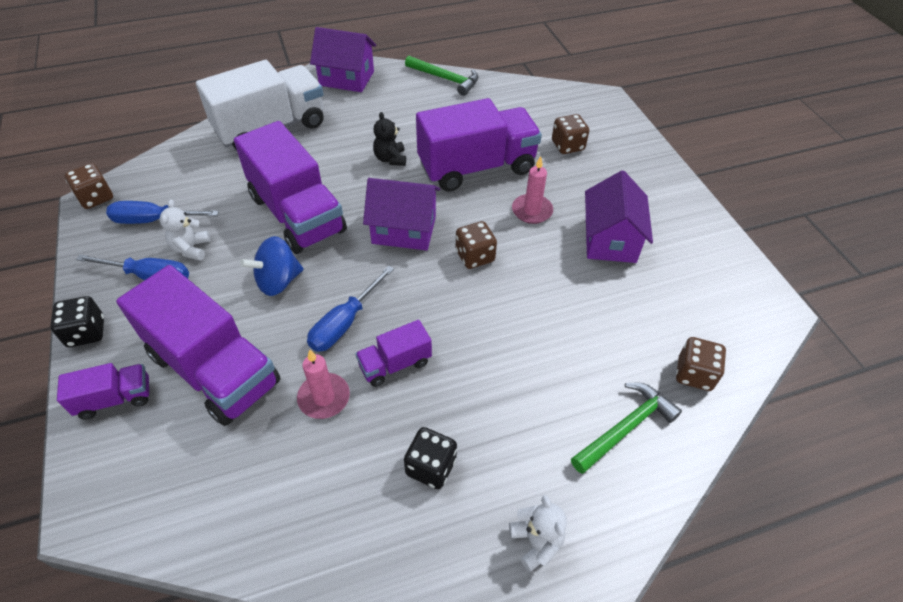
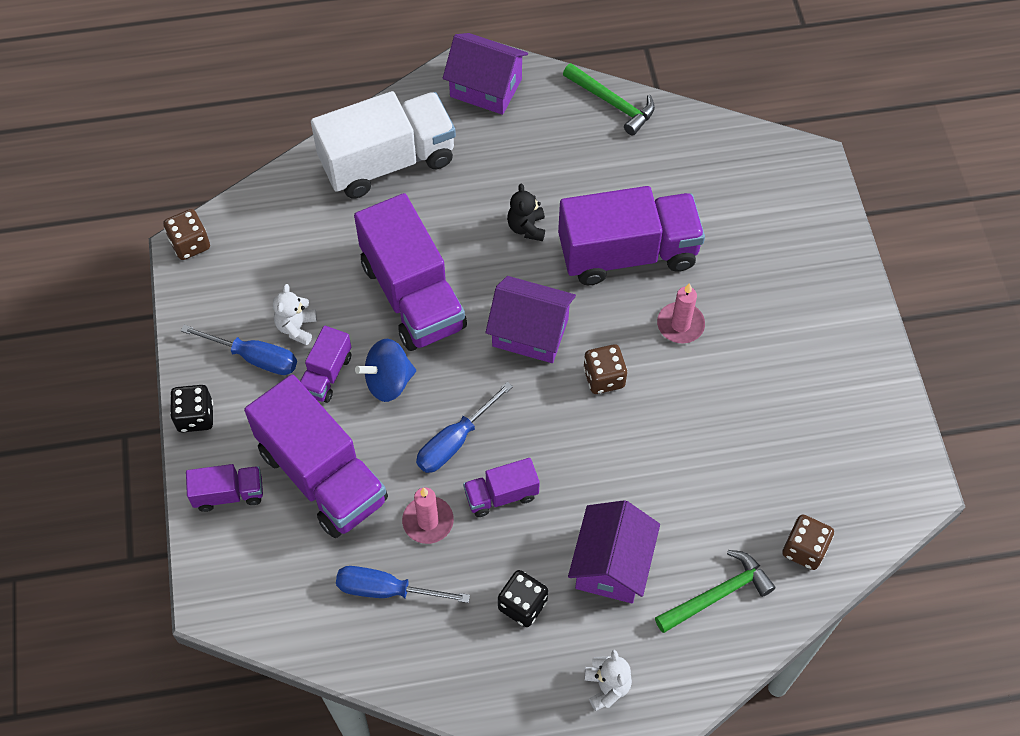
camera: 10 degrees right, 10 degrees up
blue screwdriver [106,201,219,224] -> blue screwdriver moved to [336,566,470,603]
brown dice [552,114,589,154] -> none
purple house [585,170,653,263] -> purple house moved to [568,500,660,603]
none -> purple truck [300,326,351,403]

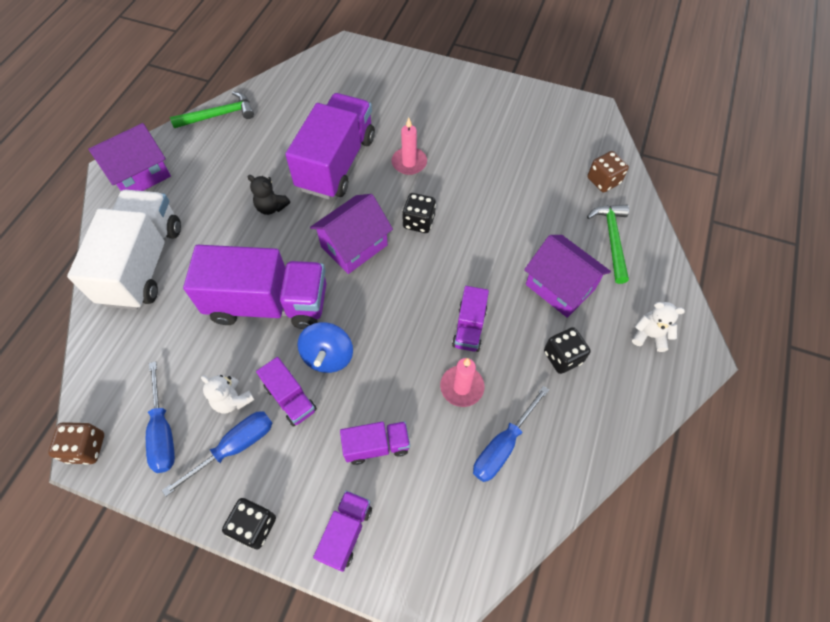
camera: 60 degrees left, 0 degrees up
purple truck [244,374,388,538] -> purple truck [340,421,410,465], size x0.48
blue screwdriver [416,382,513,473] -> blue screwdriver moved to [146,362,175,473]
brown dice [583,344,627,394] -> black dice [402,193,436,233]

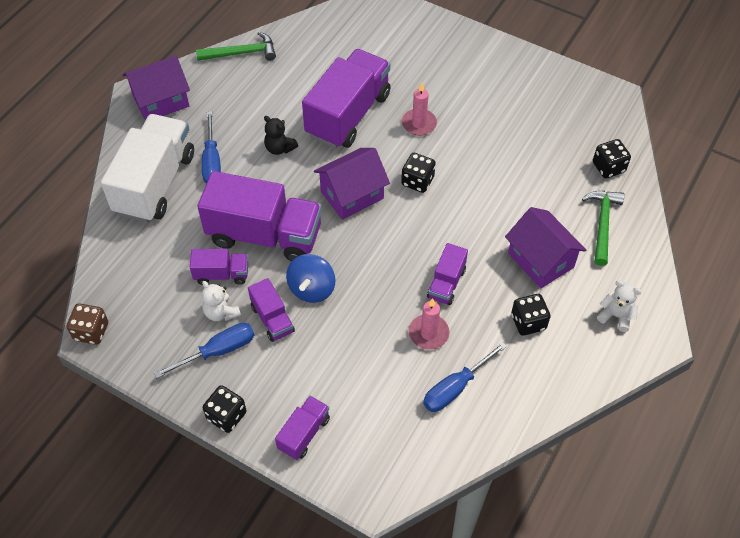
camera: 10 degrees right, 5 degrees down
blue screwdriver [146,362,175,473] -> blue screwdriver moved to [202,111,221,184]
purple truck [340,421,410,465] -> purple truck moved to [190,249,248,285]
brown dice [587,151,629,192] -> black dice [593,139,631,179]

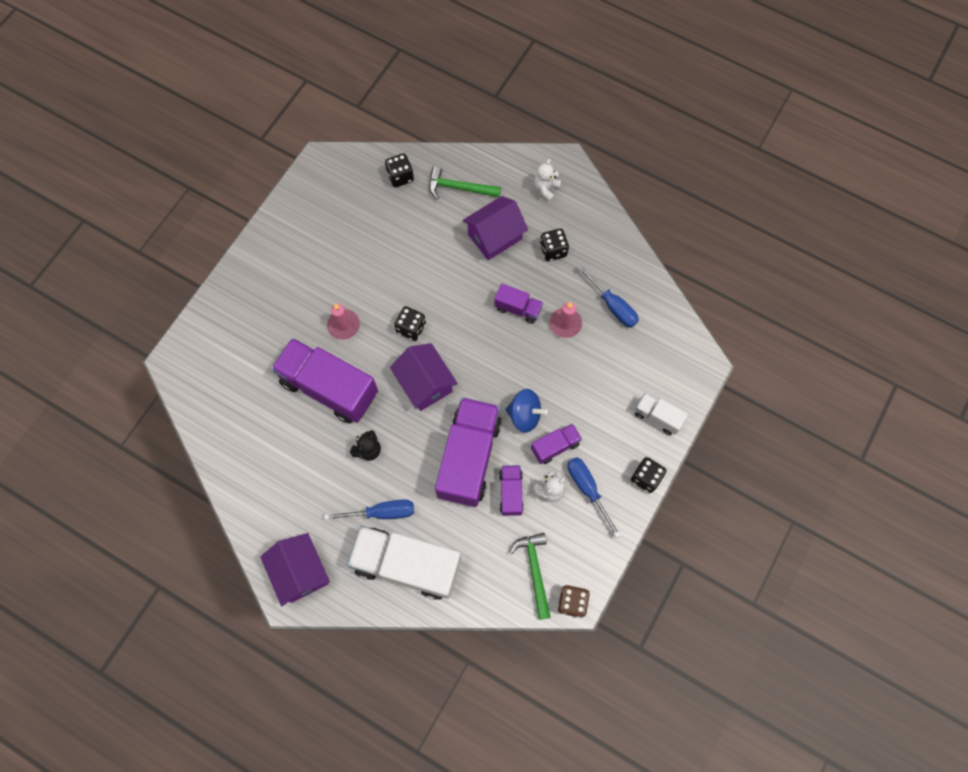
camera: 90 degrees left, 15 degrees up
green hammer [196,32,276,61] -> green hammer moved to [509,533,551,620]
purple truck [275,396,330,460] -> white truck [635,393,688,435]

